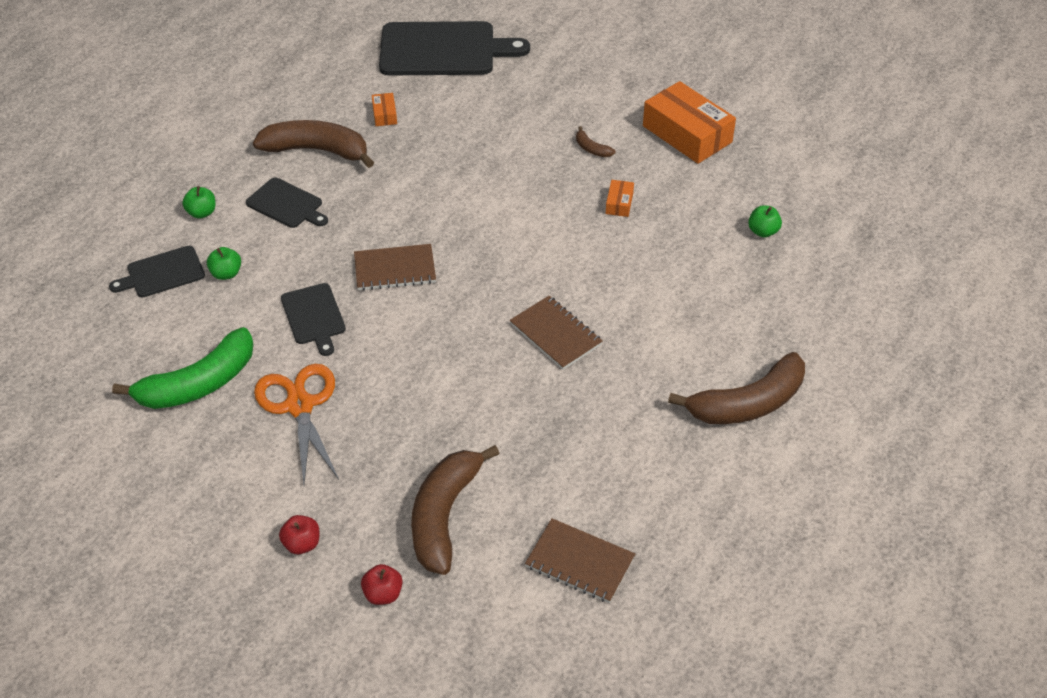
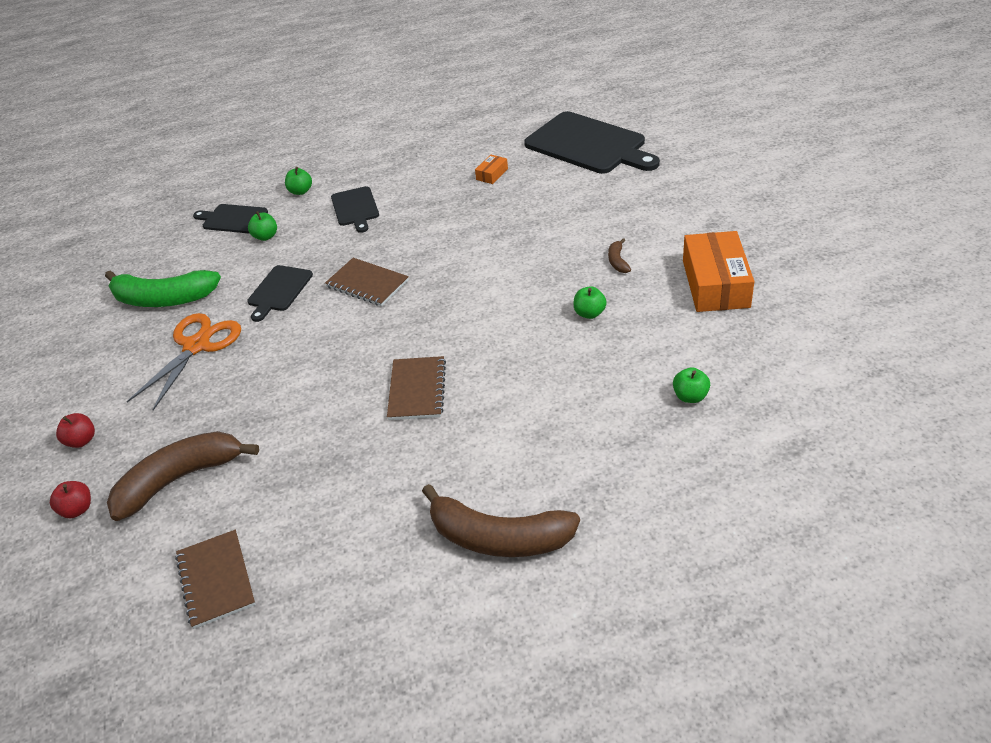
camera: 45 degrees right, 5 degrees down
brown banana [253,120,374,168] -> none
orange box [606,180,634,217] -> green apple [573,286,607,319]

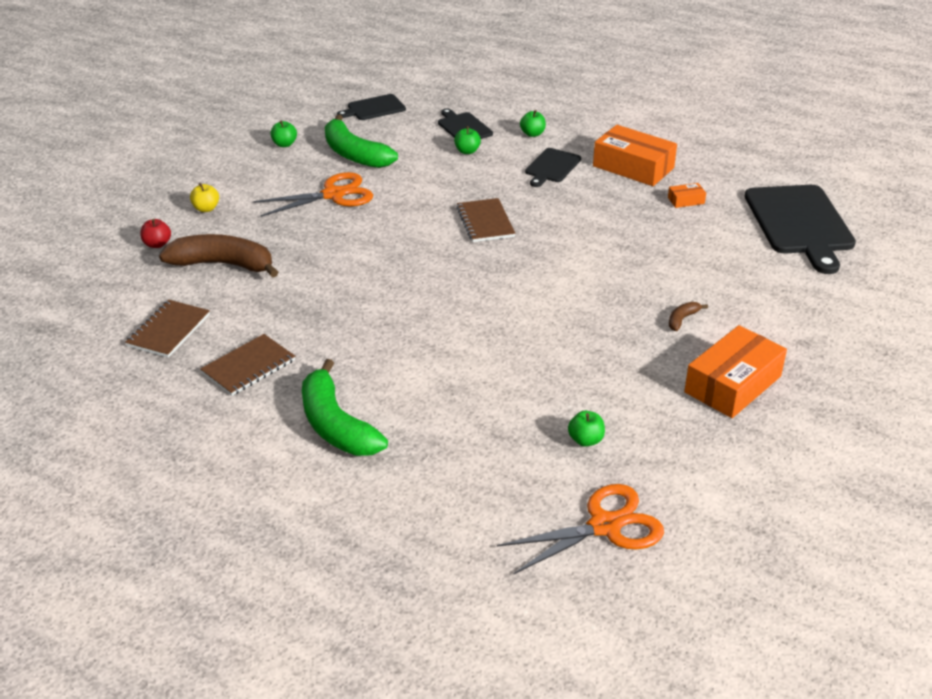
camera: 40 degrees right, 5 degrees down
red apple [56,413,95,448] -> yellow apple [190,183,219,212]
black cutting board [247,265,313,322] -> black cutting board moved to [337,94,406,120]
brown notebook [387,356,446,420] -> brown notebook moved to [200,334,295,396]
brown banana [422,484,580,557] -> green banana [302,359,388,456]
green apple [573,286,607,319] -> green apple moved to [270,120,297,147]
none -> orange scissors [497,484,664,574]
none -> orange box [593,125,677,186]

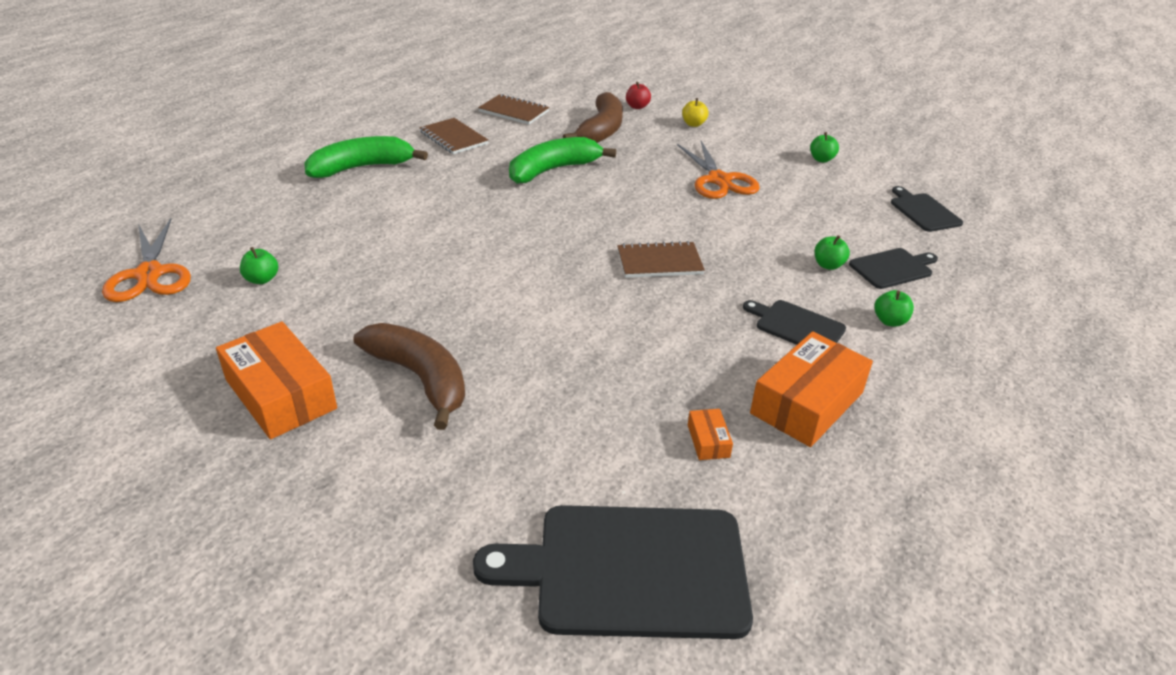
camera: 95 degrees right, 0 degrees up
green banana [325,114,398,168] -> green banana moved to [509,137,616,184]
brown banana [669,302,708,331] -> brown banana [353,323,465,430], size x2.38

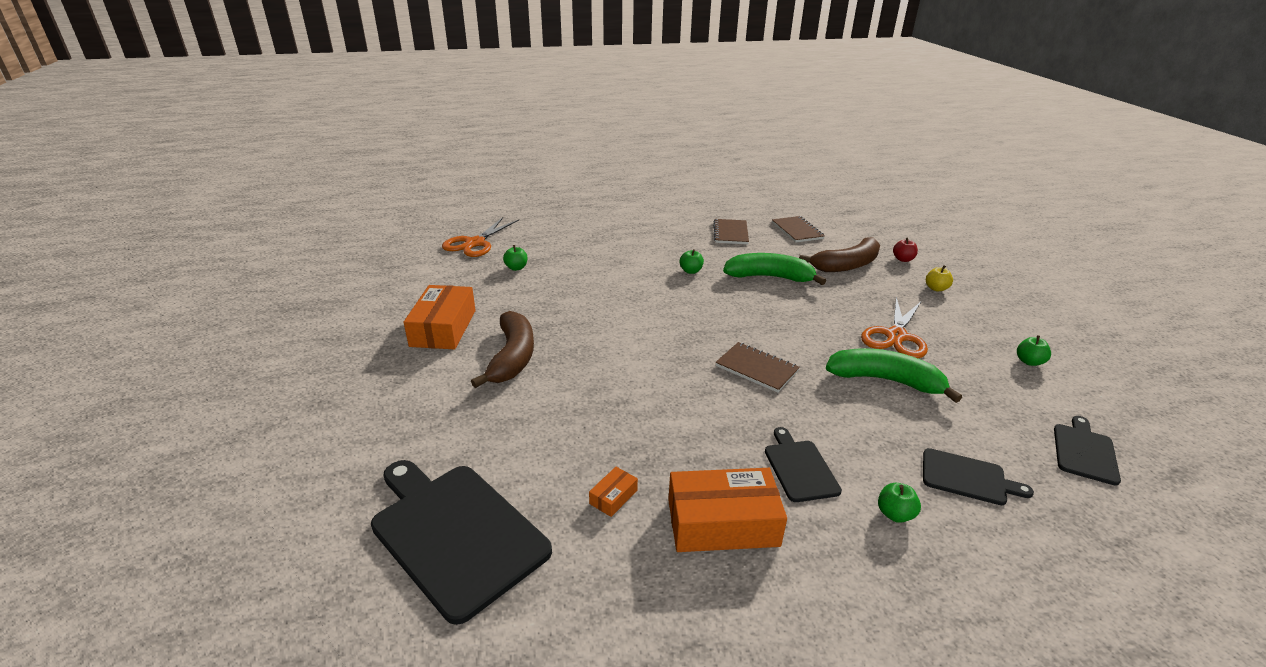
camera: 45 degrees right, 5 degrees down
green banana [304,136,428,178] -> green banana moved to [826,348,962,403]
green apple [815,235,850,270] -> green apple moved to [680,249,704,274]

